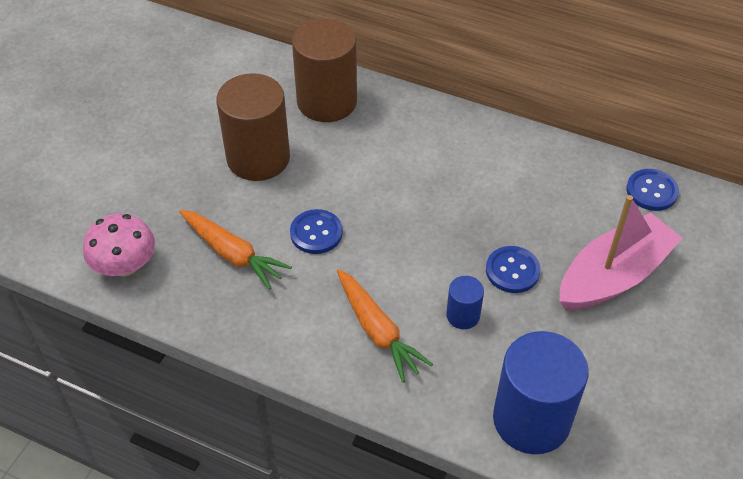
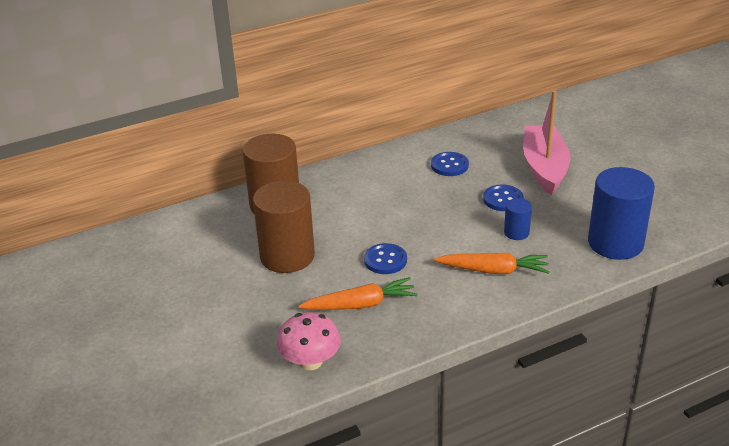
camera: 50 degrees left, 15 degrees down
blue button [626,169,679,211] -> blue button moved to [431,152,469,176]

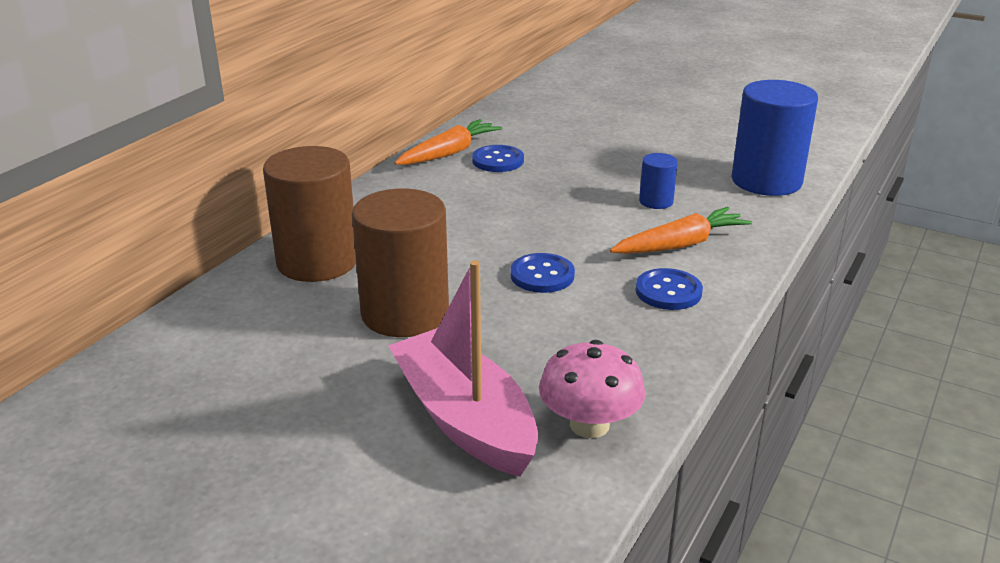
camera: 35 degrees left, 5 degrees down
orange carrot [298,277,417,310] -> orange carrot moved to [395,119,502,165]
blue button [483,184,523,211] -> blue button moved to [635,268,703,310]
pink boat [523,90,570,195] -> pink boat moved to [388,260,538,477]

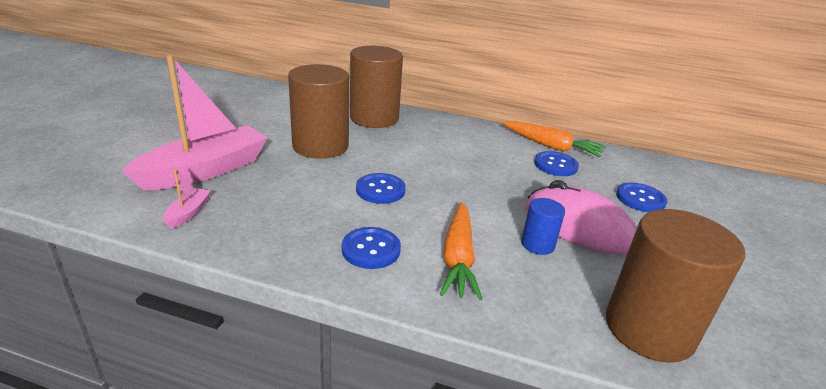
camera: 75 degrees right, 0 degrees up
pink mushroom [539,340,646,438] -> pink boat [163,168,211,229]
orange carrot [610,207,752,254] -> orange carrot turned 45 degrees clockwise [440,202,482,300]
blue cylinder [731,80,818,196] -> brown cylinder [606,209,745,363]
none -> pink mouse [525,180,637,254]
none -> blue button [616,183,667,212]

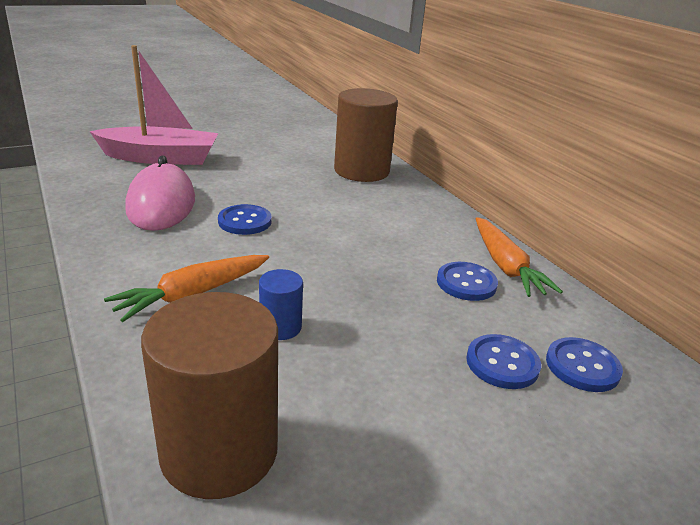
camera: 45 degrees right, 0 degrees up
pink boat [163,168,211,229] -> none
brown cylinder [288,64,349,159] -> none
blue button [342,227,401,269] -> blue button moved to [546,337,623,392]
pink mouse [525,180,637,254] -> pink mouse moved to [125,155,195,231]

